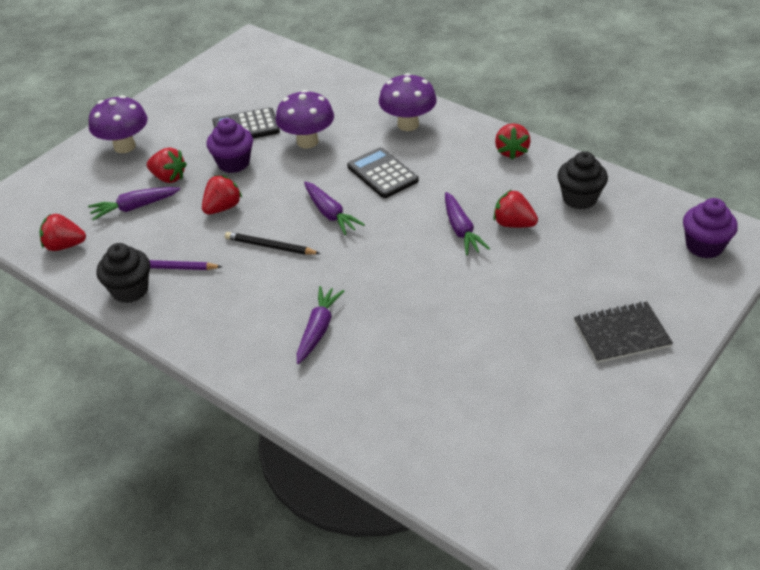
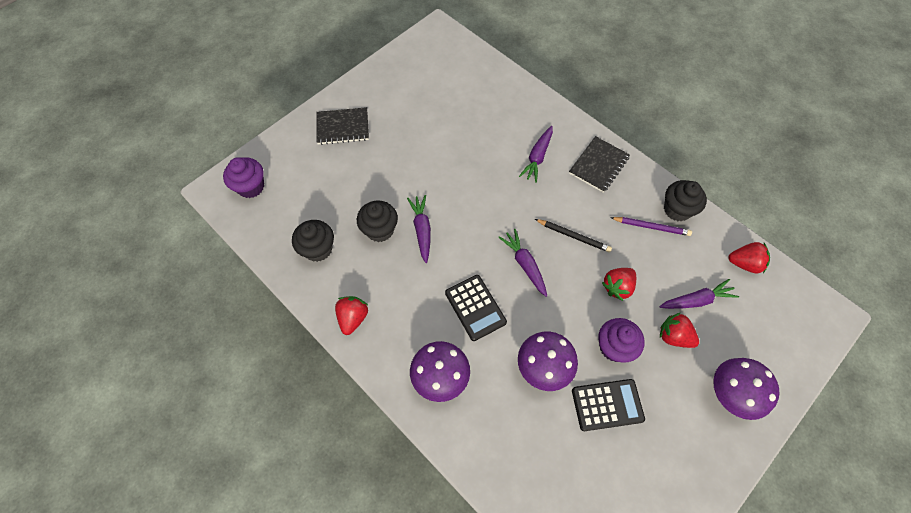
camera: 175 degrees left, 20 degrees up
red strawberry [494,190,538,228] -> black cupcake [357,200,398,242]
none -> black notebook [569,136,630,193]

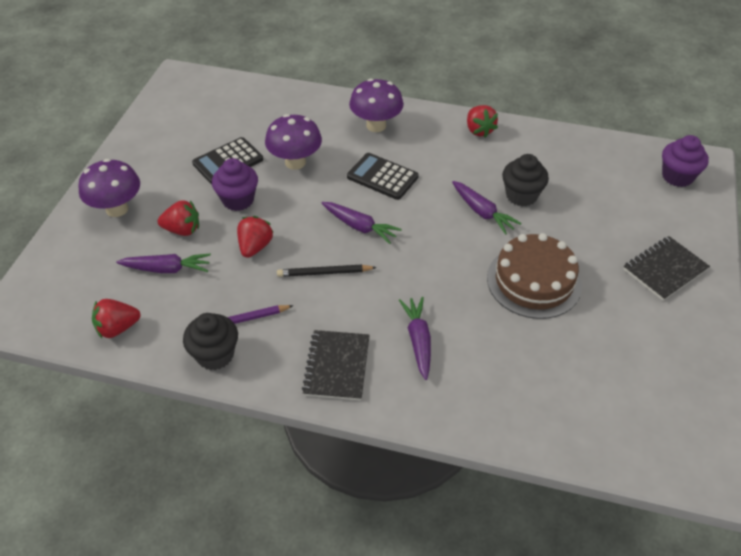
camera: 150 degrees right, 15 degrees down
black cupcake [292,220,334,262] -> none
purple carrot [659,279,739,309] -> purple carrot turned 135 degrees counterclockwise [116,253,211,273]
none -> brown cake [487,233,582,319]

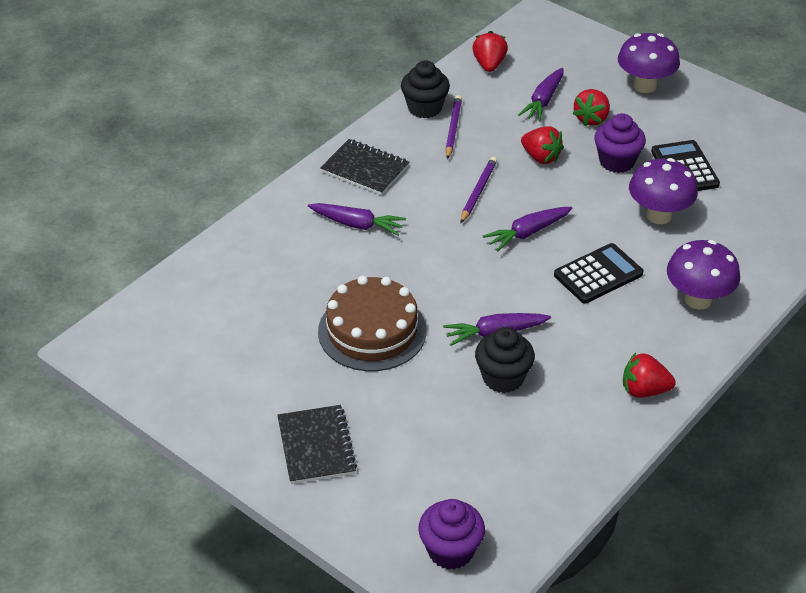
camera: 115 degrees right, 5 degrees down
black pencil [277,265,377,277] -> purple pencil [461,157,497,223]

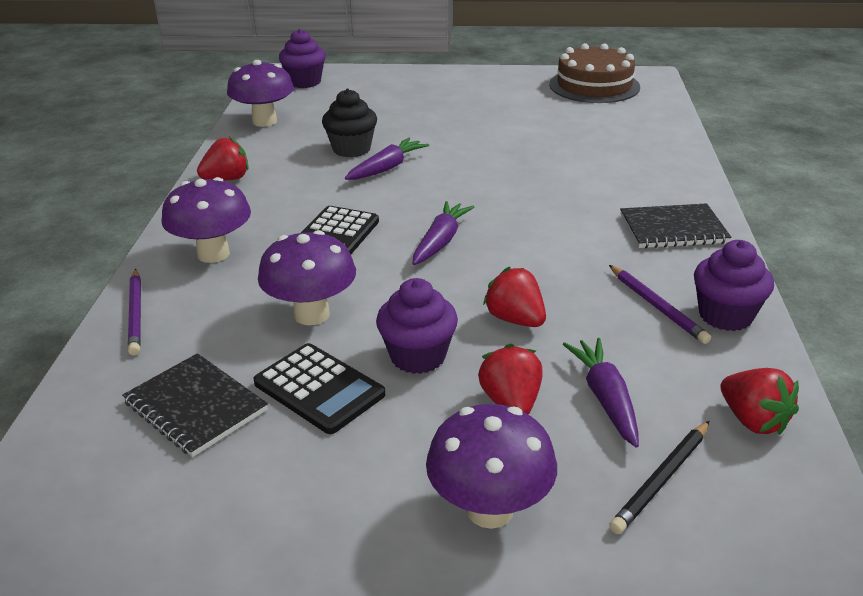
camera: 145 degrees right, 10 degrees down
black notebook [277,405,357,484] -> black notebook moved to [122,353,268,457]
purple carrot [308,203,406,235] -> none
brown cake [318,276,426,371] -> brown cake moved to [549,43,640,103]
black cupcake [401,60,450,118] -> purple cupcake [694,240,774,331]
purple pencil [461,157,497,223] -> purple pencil moved to [128,269,141,356]
red strawberry [521,126,564,164] -> red strawberry turned 45 degrees clockwise [483,267,546,327]
none -> purple mushroom [227,60,294,127]
none -> black pencil [609,421,709,534]

